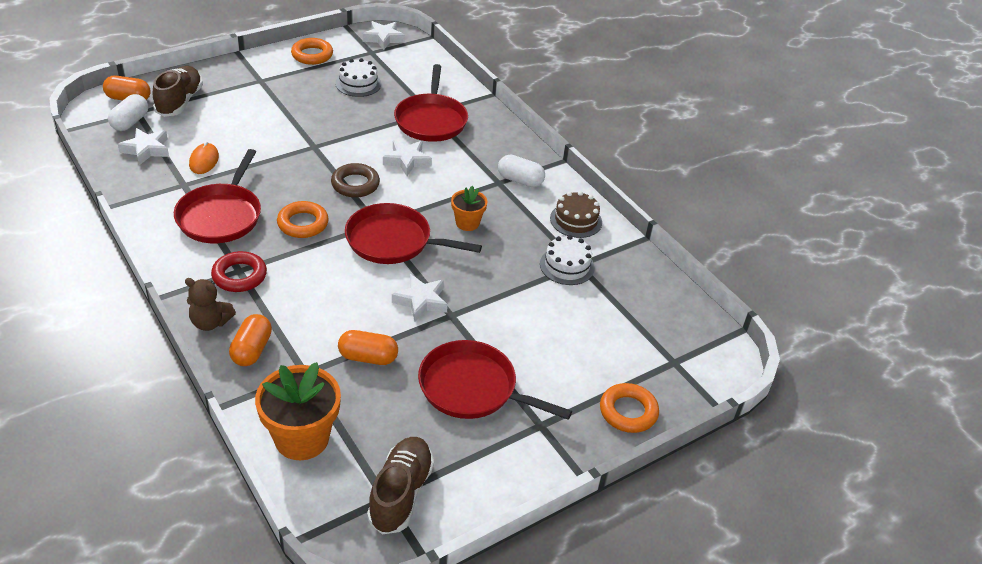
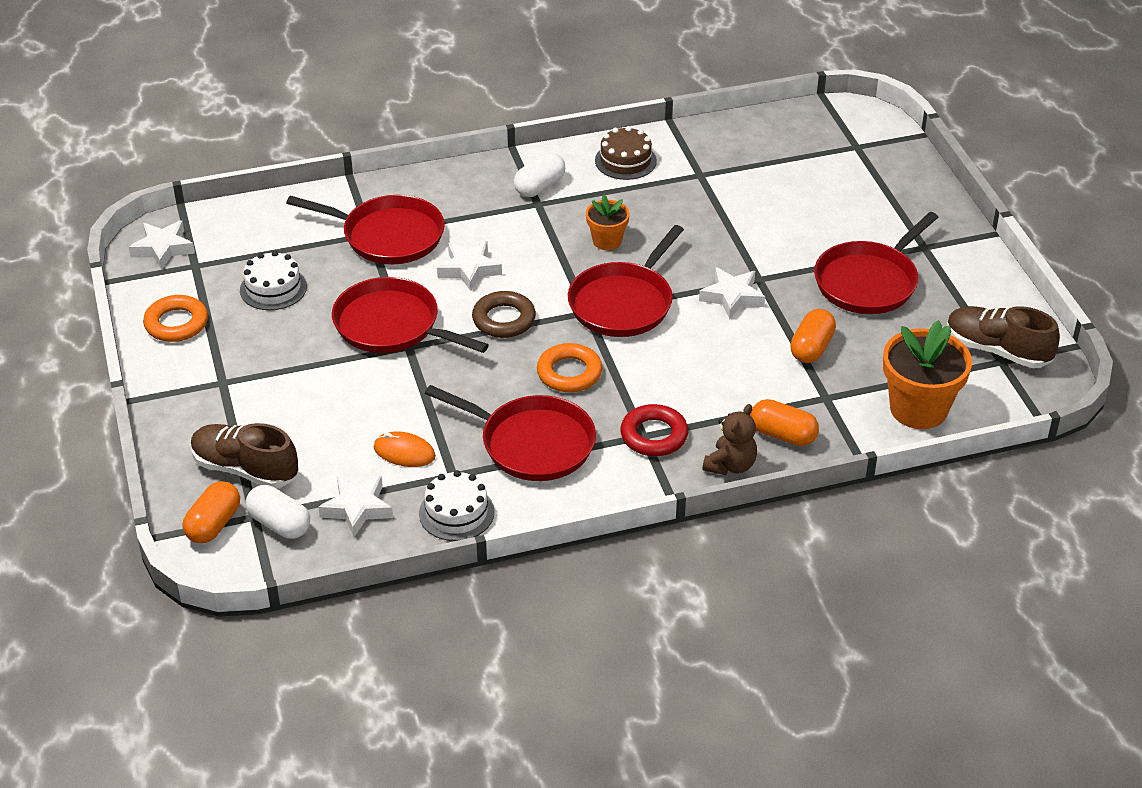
camera: 70 degrees left, 0 degrees up
white cake [540,235,595,285] -> white cake moved to [419,470,495,541]
orange ring [600,383,659,433] -> none
none -> red pan [332,277,489,353]

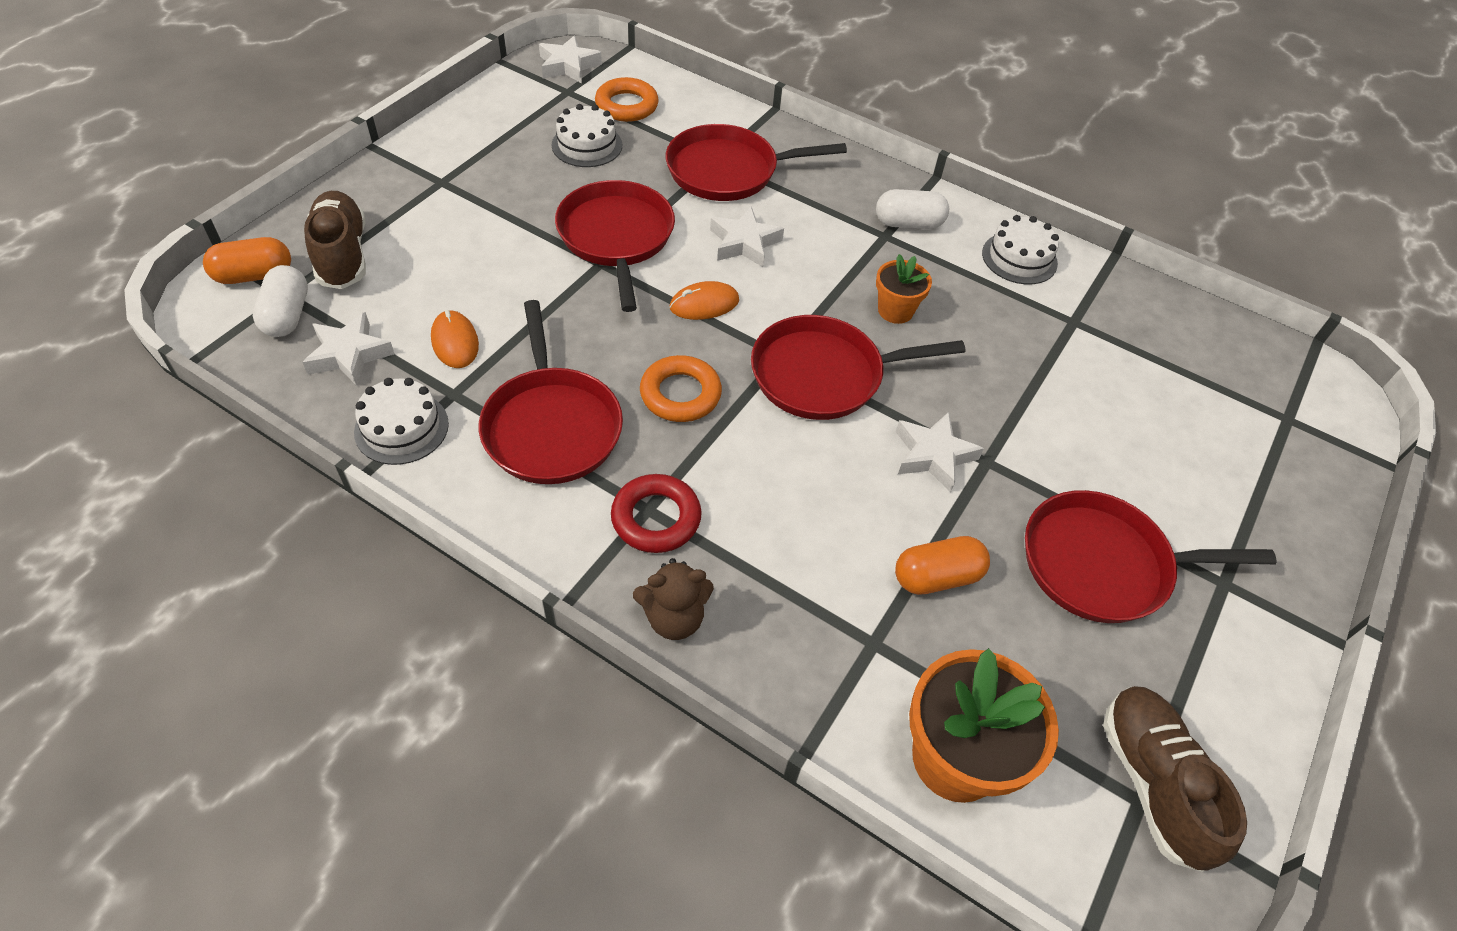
camera: 45 degrees right, 10 degrees up
orange ring [143,295,208,342] -> orange ring moved to [595,77,659,122]
red pan [286,195,445,264] -> red pan turned 105 degrees clockwise [666,124,847,201]
brown ring [472,291,536,338] -> orange mouse [670,281,739,320]
brown cake [595,126,657,180] -> white cake [982,215,1059,284]
orange capsule [750,399,819,446] -> none

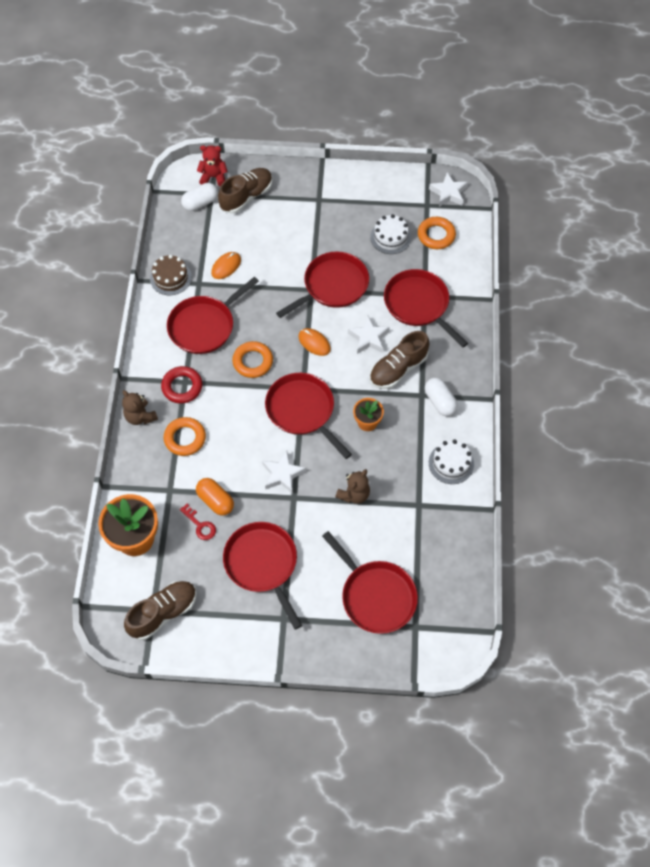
camera: 65 degrees right, 10 degrees up
orange capsule [203,237,291,284] -> red teddy bear [197,145,228,186]
white star [302,312,395,386] -> none
white cake [354,378,449,465] -> brown cake [150,255,192,295]
none -> orange ring [163,417,206,456]
none -> red key [180,504,216,540]
none -> red pan [322,531,418,634]
none -> brown teddy bear [335,469,370,504]
none -> brown shoe [370,331,429,389]

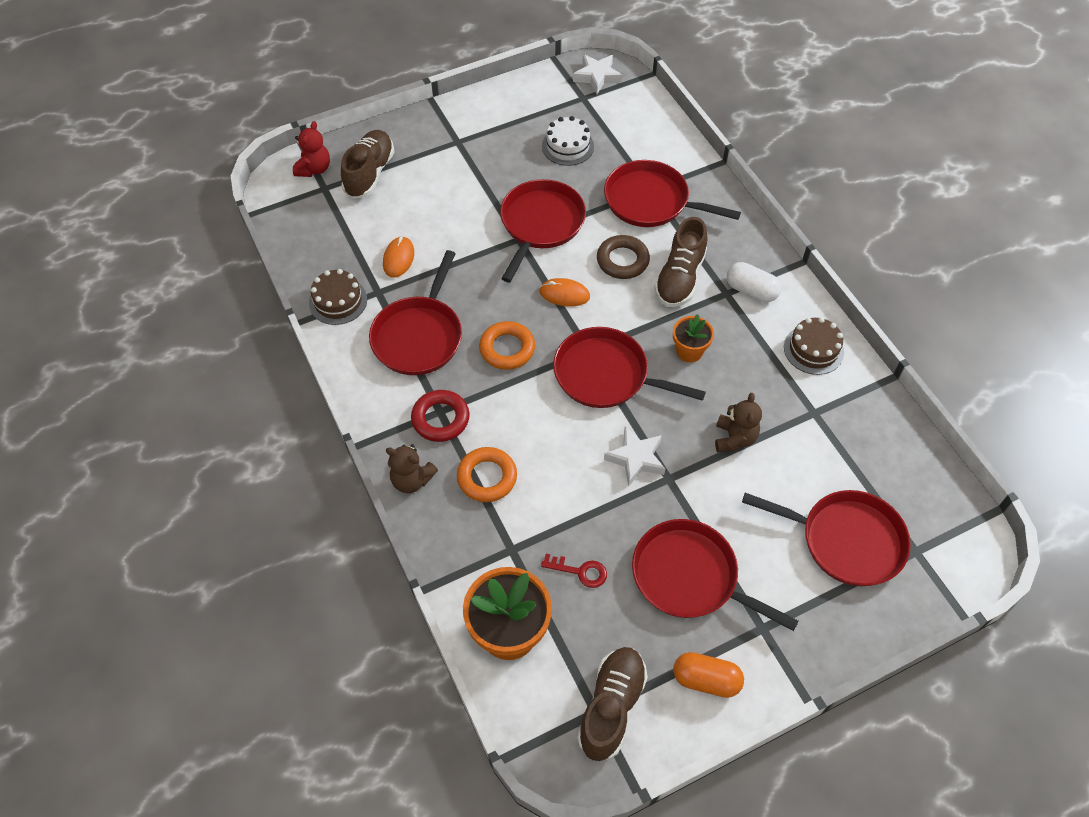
camera: 30 degrees left, 5 degrees down
white capsule [181,183,218,211] -> none
orange capsule [196,478,234,516] -> orange capsule moved to [673,652,744,698]
red teddy bear [197,145,228,186] -> red teddy bear turned 135 degrees clockwise [293,121,330,177]
white star [348,316,390,354] -> brown ring [597,235,650,279]
orange ring [418,217,456,249] -> none
white cake [429,440,474,484] -> brown cake [784,317,844,375]

